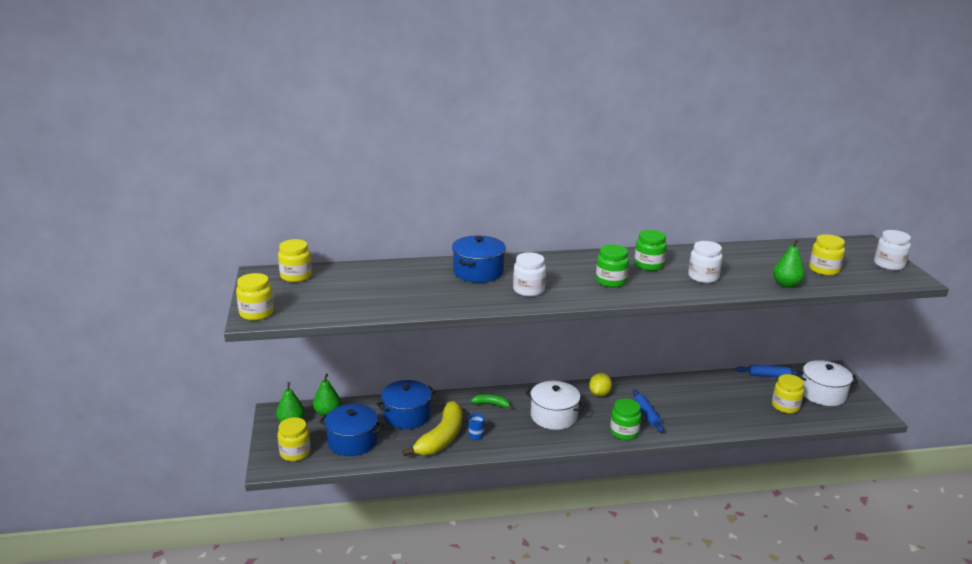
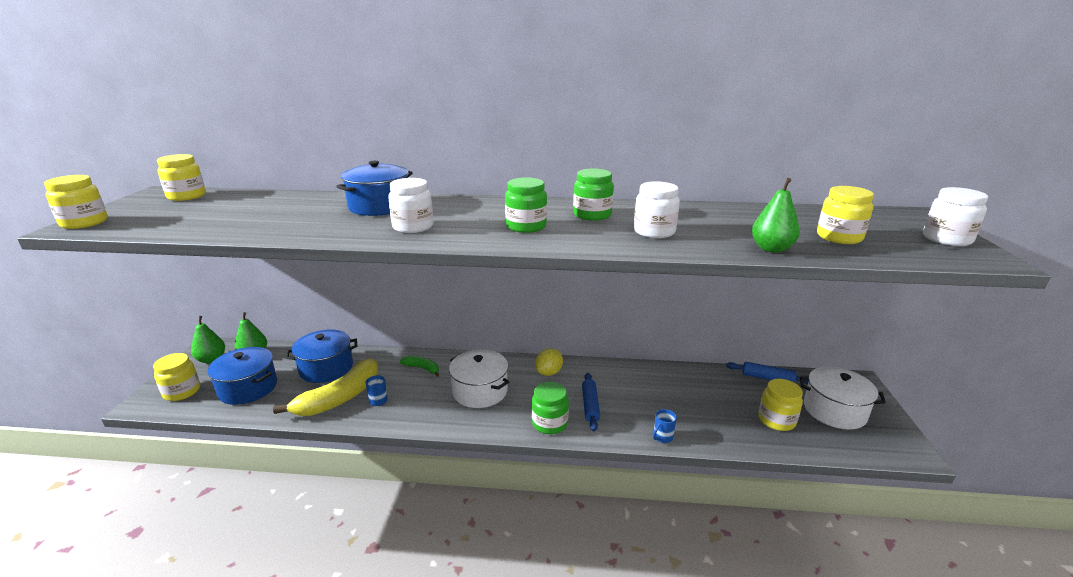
camera: 15 degrees right, 0 degrees up
none -> blue mug [653,409,677,443]

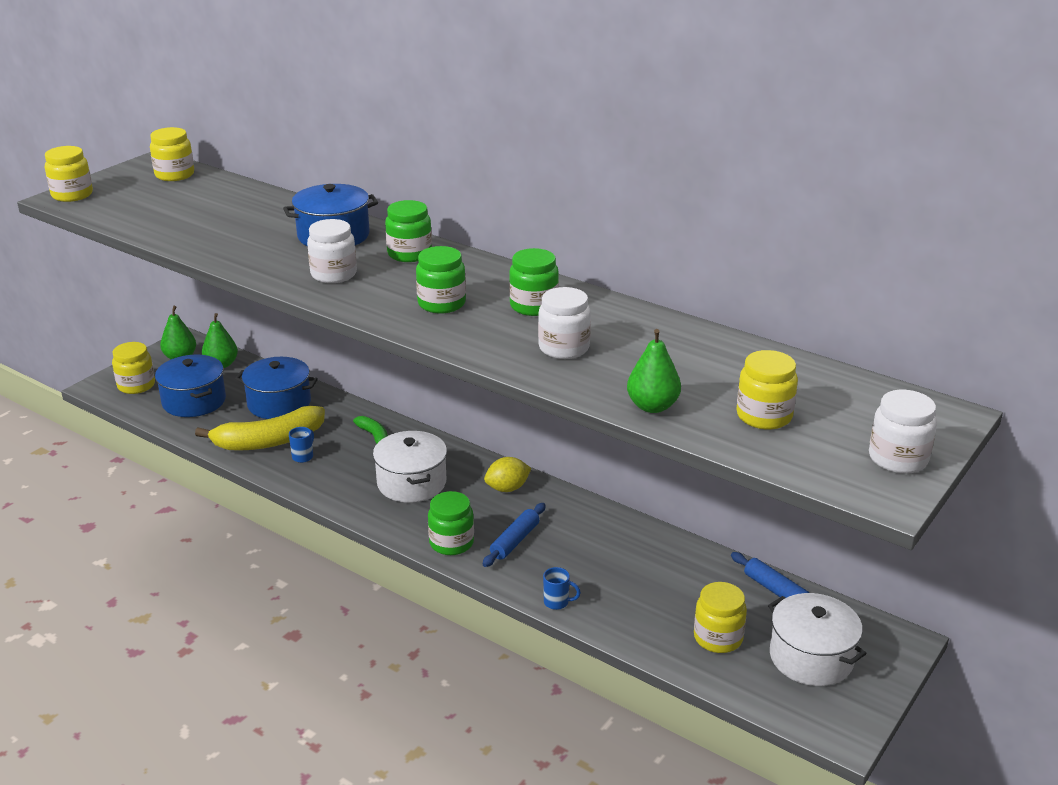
camera: 30 degrees right, 5 degrees up
blue mug [653,409,677,443] -> blue mug turned 150 degrees counterclockwise [543,567,581,610]
none -> green jar [385,200,432,262]

